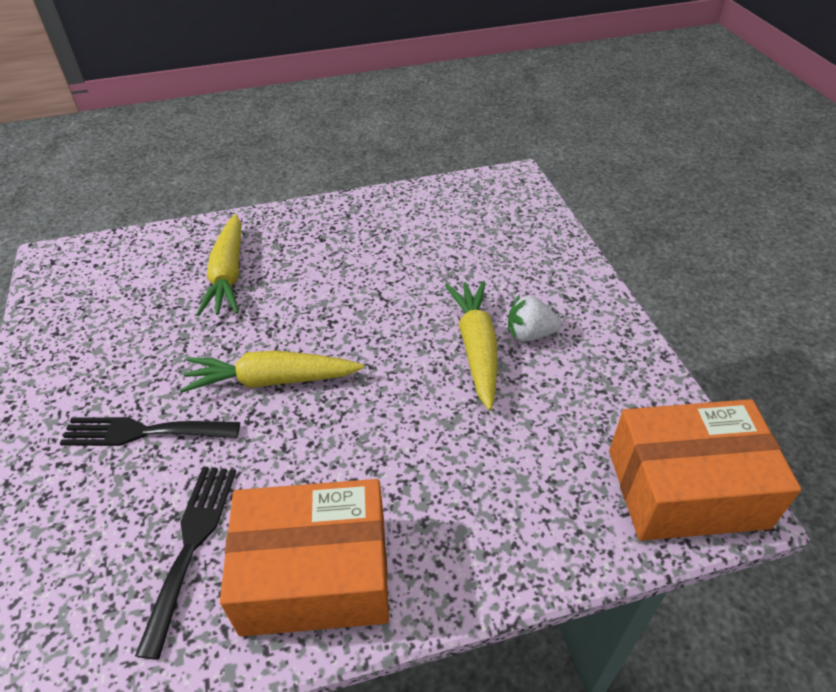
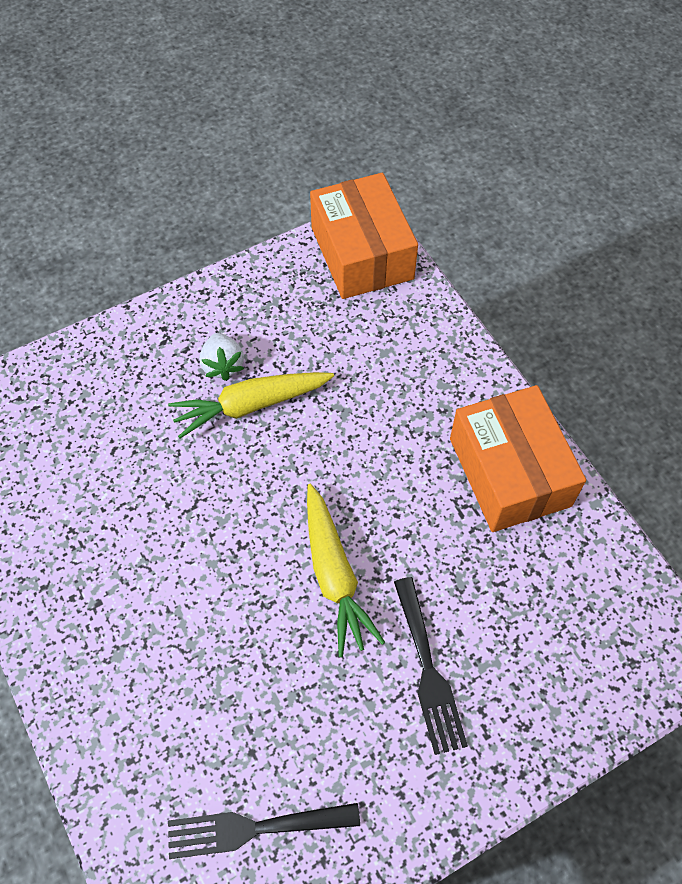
camera: 105 degrees left, 15 degrees up
black fork [135,466,236,660] -> black fork moved to [168,803,360,859]
yellow carrot [196,214,242,316] -> none

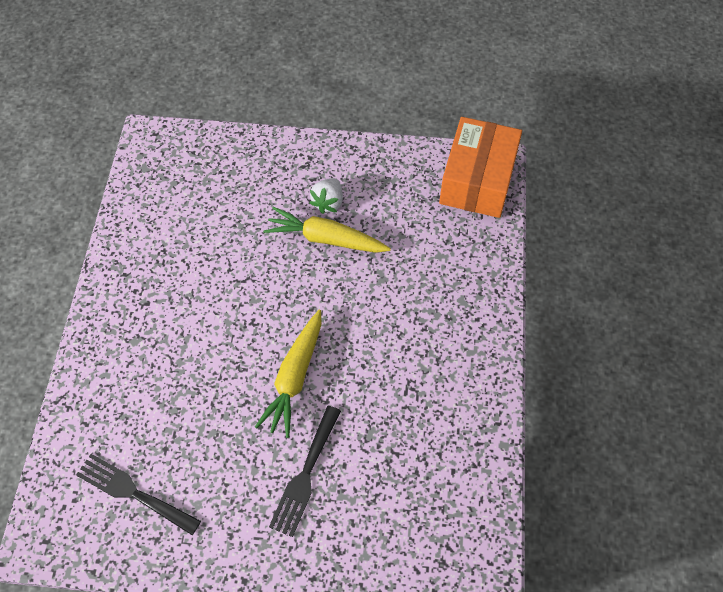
camera: 35 degrees right, 0 degrees up
orange box [450,385,586,532] -> none

